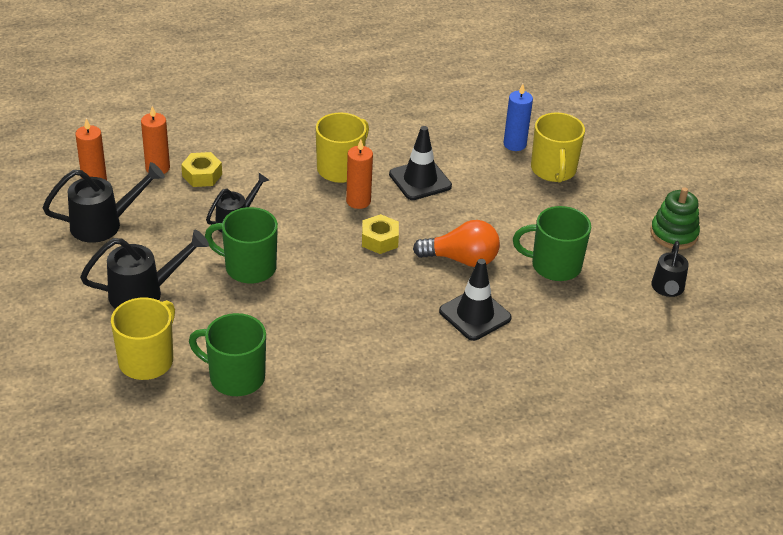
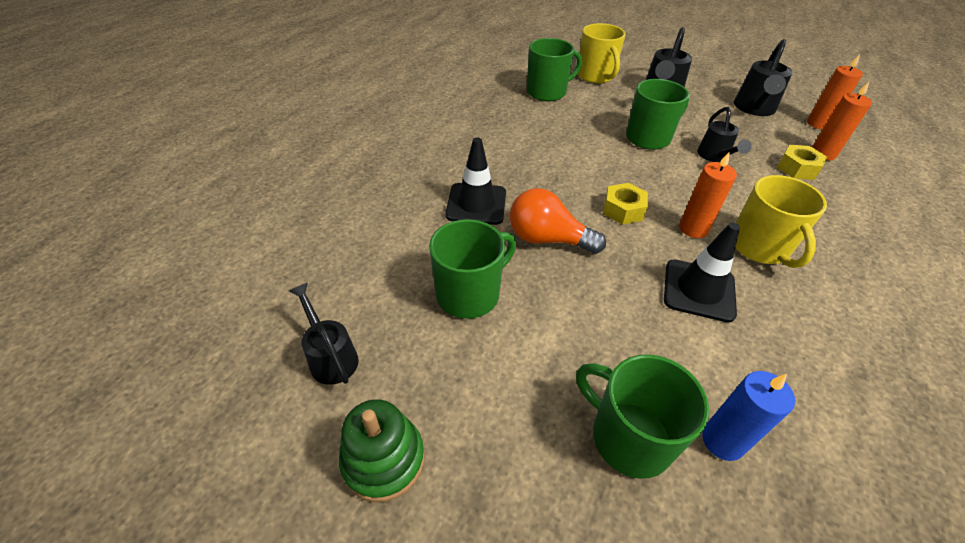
camera: 135 degrees right, 5 degrees up
orange light bulb [413,220,500,267] -> orange light bulb turned 60 degrees clockwise [510,188,606,254]
yellow mug [531,112,585,183] -> green mug [576,354,709,479]

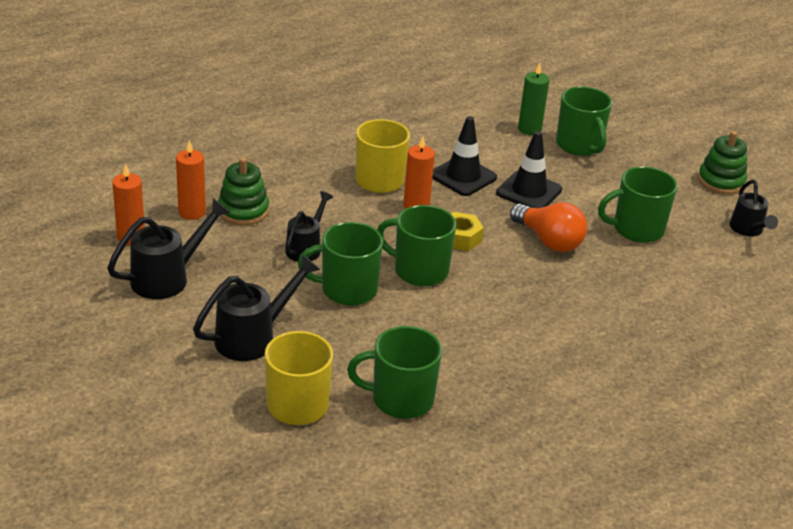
camera: 155 degrees left, 10 degrees down
black traffic cone [445,137,506,225] -> black traffic cone moved to [496,131,562,208]
blue candle [702,371,795,461] -> green candle [518,63,549,135]
yellow nut [777,145,827,180] -> green stacking toy [218,157,269,225]
none -> green mug [377,205,456,286]

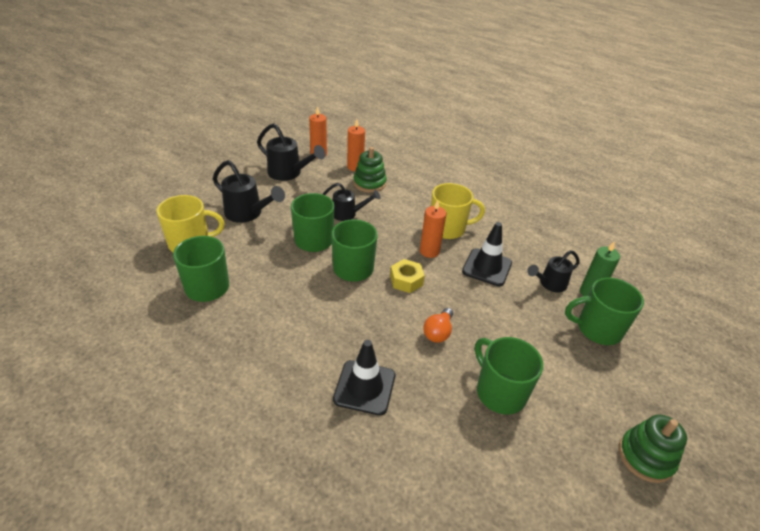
camera: 70 degrees right, 5 degrees up
black traffic cone [496,131,562,208] -> black traffic cone moved to [333,340,395,415]
orange light bulb [510,203,587,252] -> orange light bulb [423,308,453,343], size x0.64
green mug [556,86,612,156] -> green mug turned 45 degrees clockwise [565,278,644,345]
black watering can [730,180,778,236] -> black watering can moved to [527,250,580,293]

